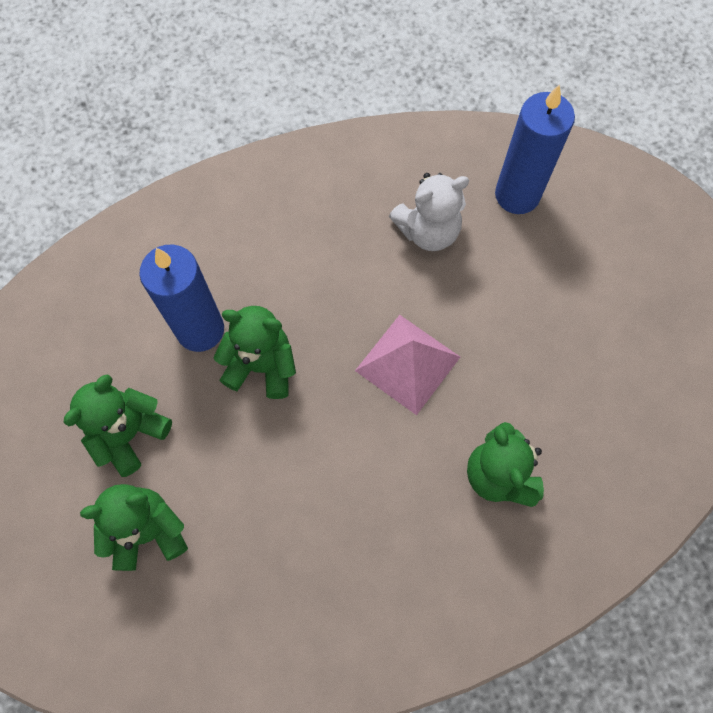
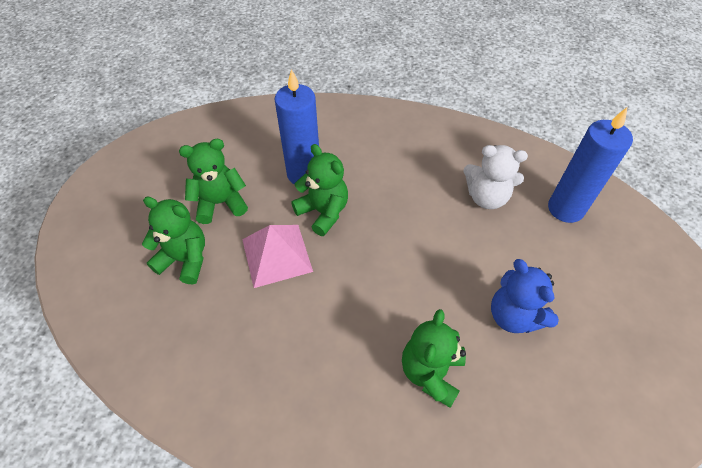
camera: 35 degrees right, 15 degrees down
pink pyramid [355,315,460,415] -> pink pyramid moved to [242,225,313,288]
none -> blue teddy bear [491,259,559,333]

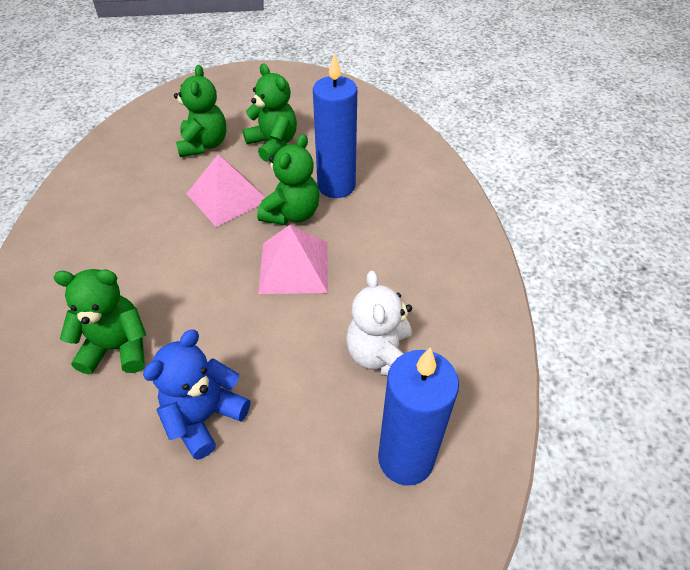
camera: 70 degrees right, 5 degrees down
none -> pink pyramid [258,225,328,294]

